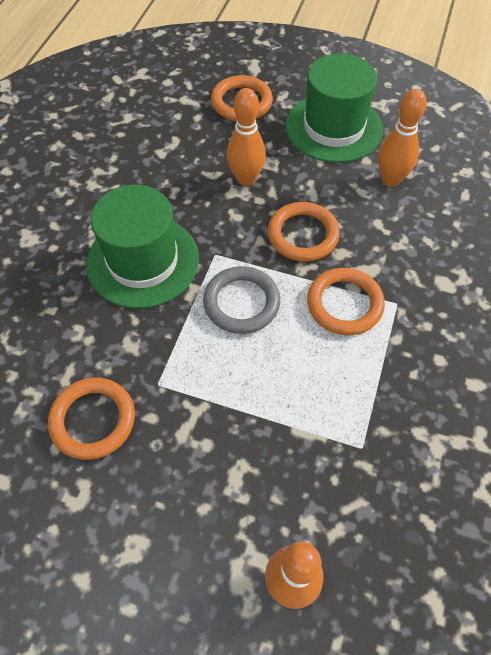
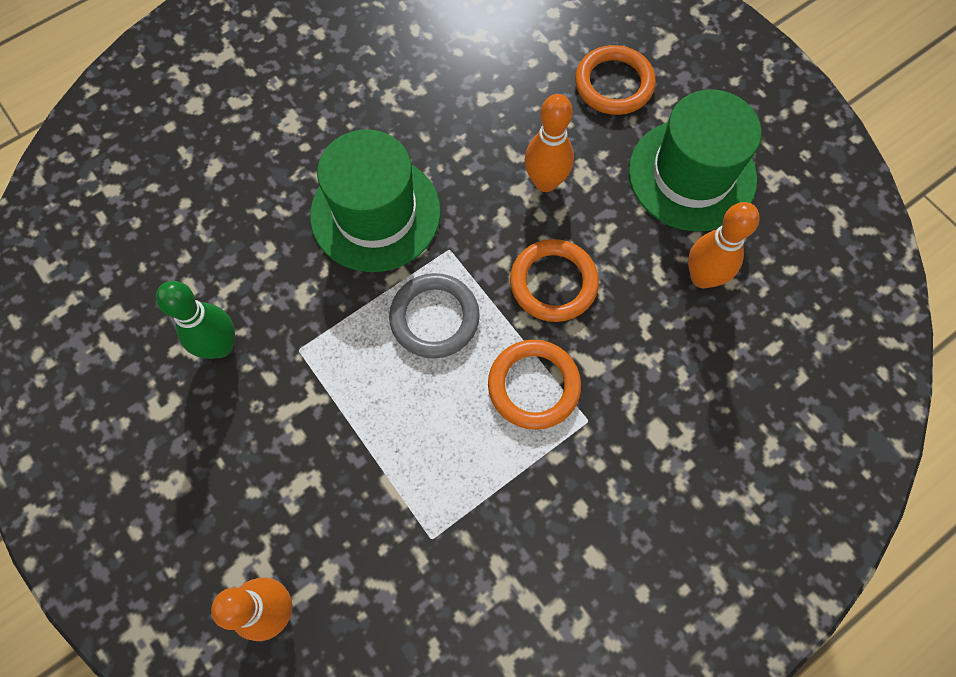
camera: 35 degrees right, 10 degrees up
orange ring [48,378,135,460] -> green bowling pin [156,281,235,359]

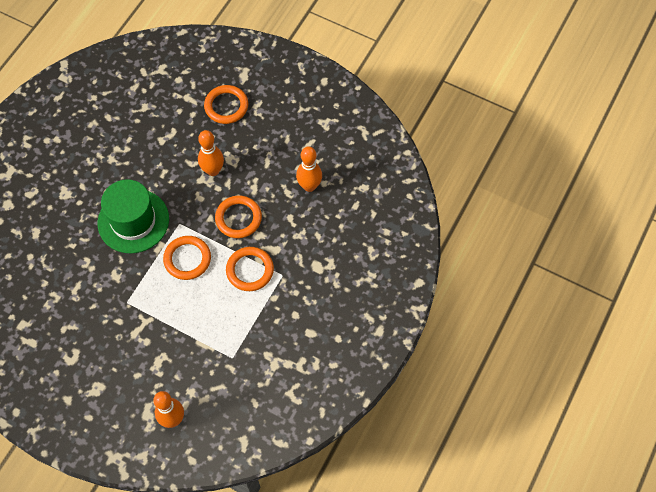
camera: 25 degrees left, 5 degrees down
green bowling pin [156,281,235,359] -> none
grey ring [389,273,480,358] -> orange ring [163,236,211,280]
green hat [629,89,762,232] -> none

